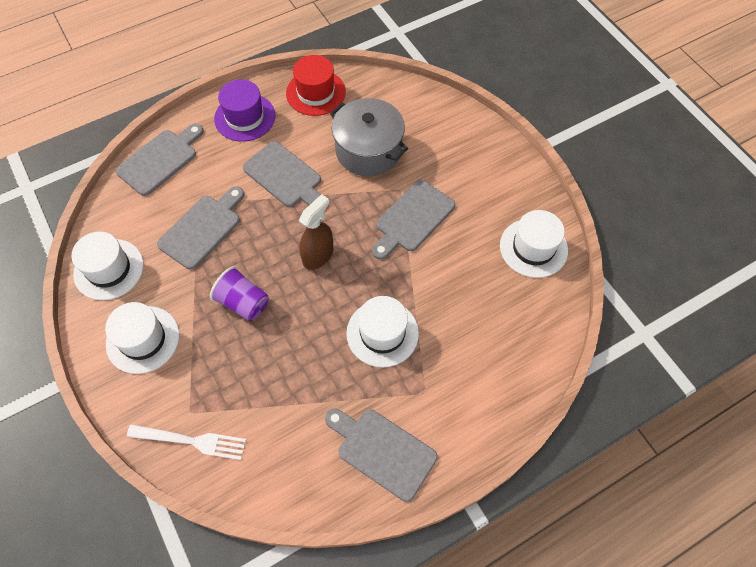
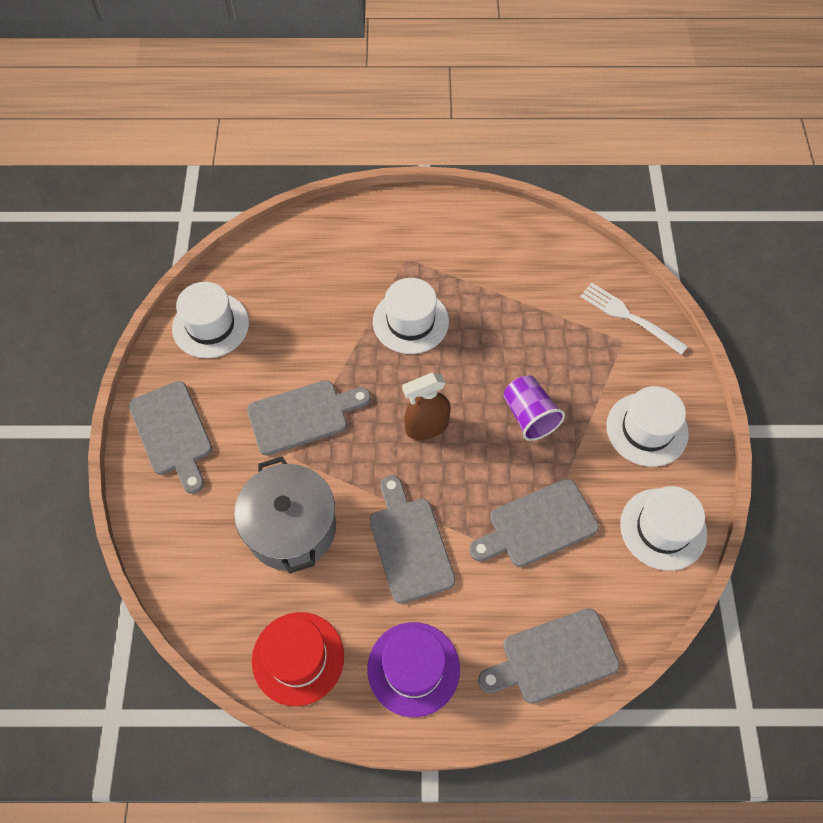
camera: 150 degrees left, 0 degrees up
grey cutting board [325,409,438,502] -> grey cutting board moved to [129,381,212,494]

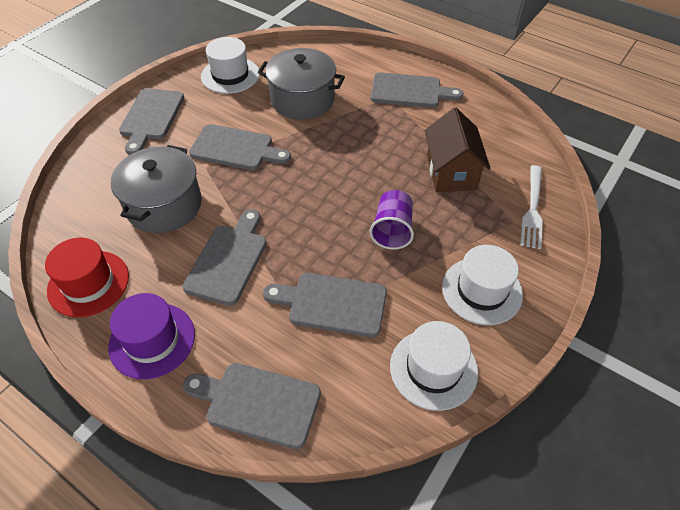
camera: 35 degrees right, 10 degrees down
white hat [373,278,449,354] -> none
brown spray bottle [402,373,451,440] -> none
white fork [580,283,688,355] -> white fork turned 150 degrees counterclockwise [520,165,543,249]
none -> grey pot [257,48,345,119]
none -> grey cutting board [371,72,464,108]
none -> brown house [425,108,491,192]

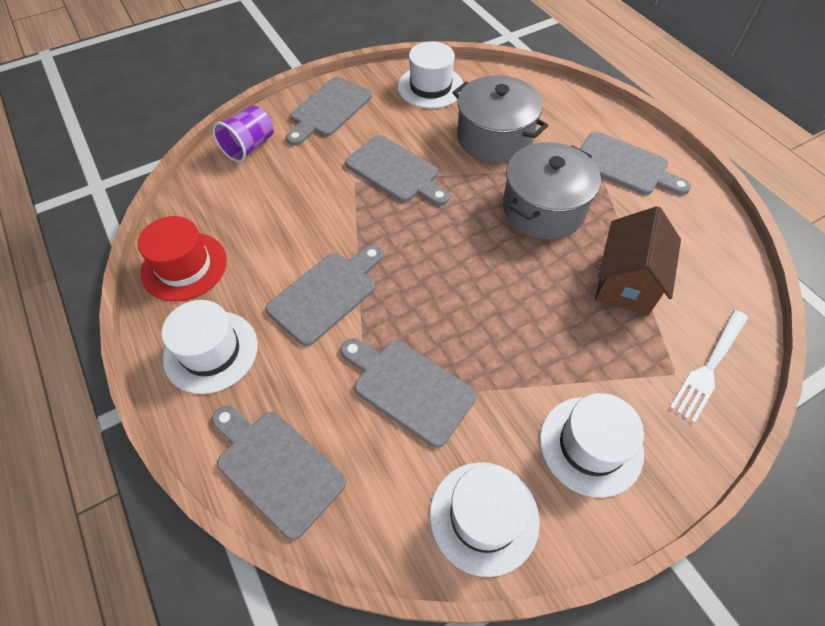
camera: 25 degrees right, 5 degrees up
purple hat [108,293,195,379] -> white hat [161,300,258,394]
grey pot [111,145,202,233] -> grey pot moved to [503,142,601,239]
purple cup [369,190,414,250] -> purple cup moved to [212,105,274,162]

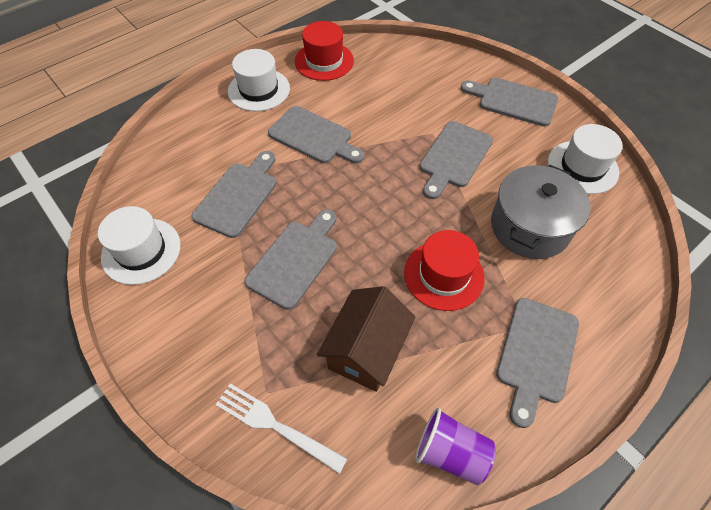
camera: 80 degrees right, 0 degrees up
purple cup [212,105,274,162] -> purple cup moved to [415,408,496,485]
grey cutting board [212,406,346,540] -> grey cutting board moved to [245,209,337,310]
grey pot [503,142,601,239] -> red hat [404,230,484,311]
white hat [540,393,644,498] -> none
brown house [595,206,681,316] -> brown house turned 75 degrees counterclockwise [317,286,415,392]

